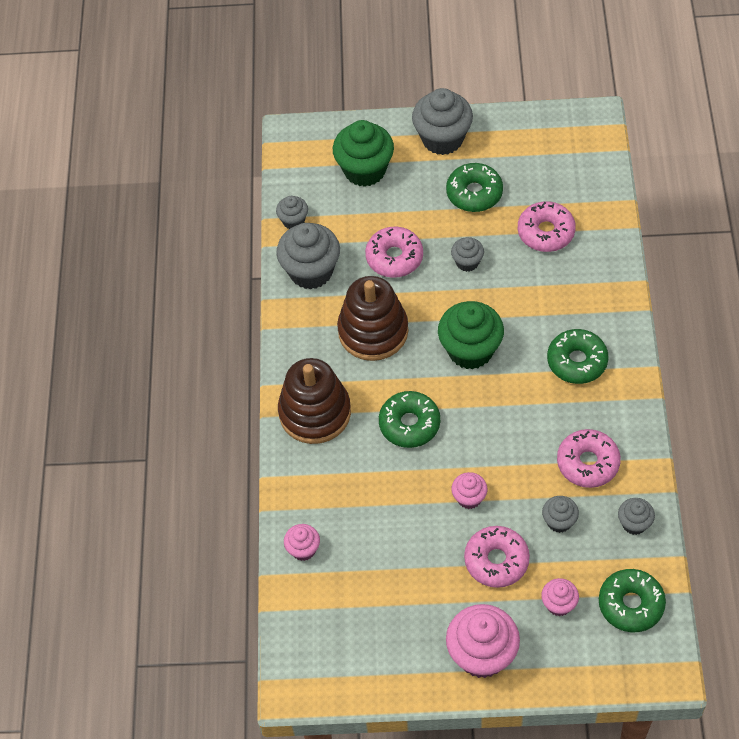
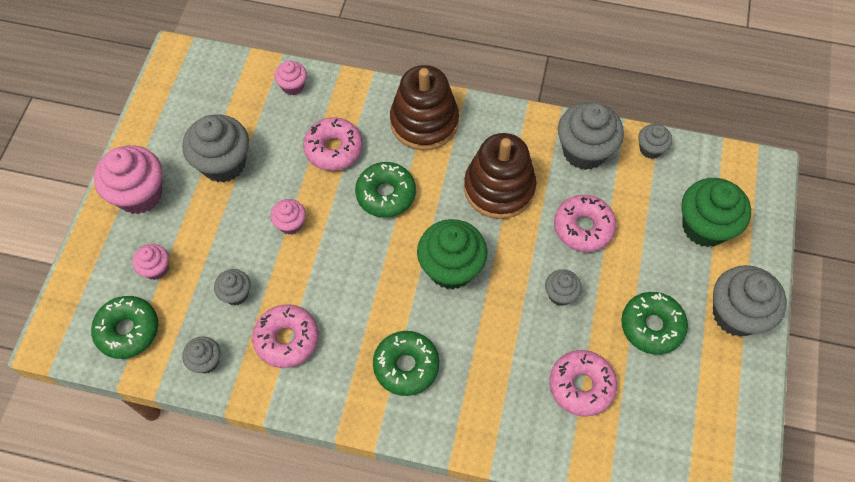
camera: 100 degrees right, 5 degrees up
pink donut [464,526,530,588] -> pink donut moved to [303,117,363,171]
none -> grey cupcake [182,115,249,183]

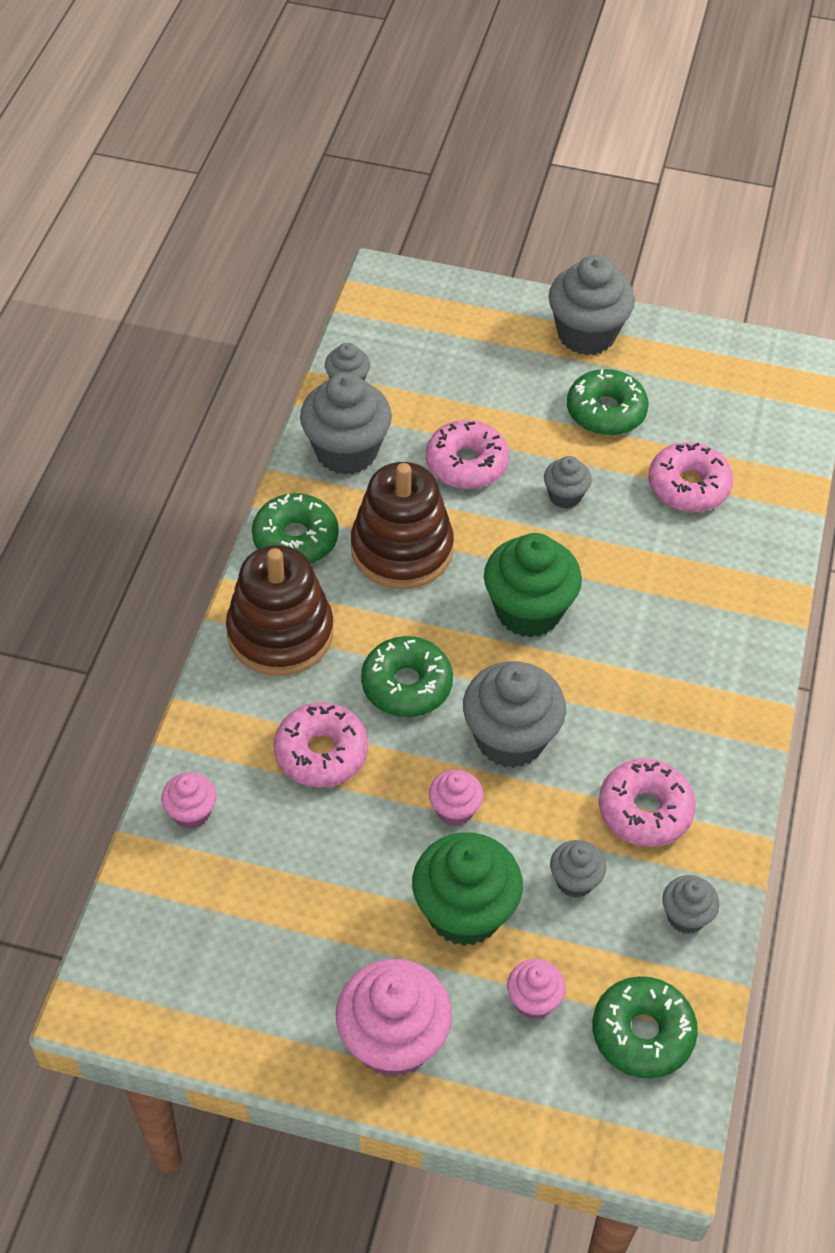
camera: 90 degrees left, 10 degrees down
grey cupcake [182,115,249,183] -> grey cupcake moved to [463,661,566,768]
green donut [373,331,439,396] -> green donut moved to [252,493,339,564]
green cupcake [681,178,751,247] -> green cupcake moved to [412,832,523,946]

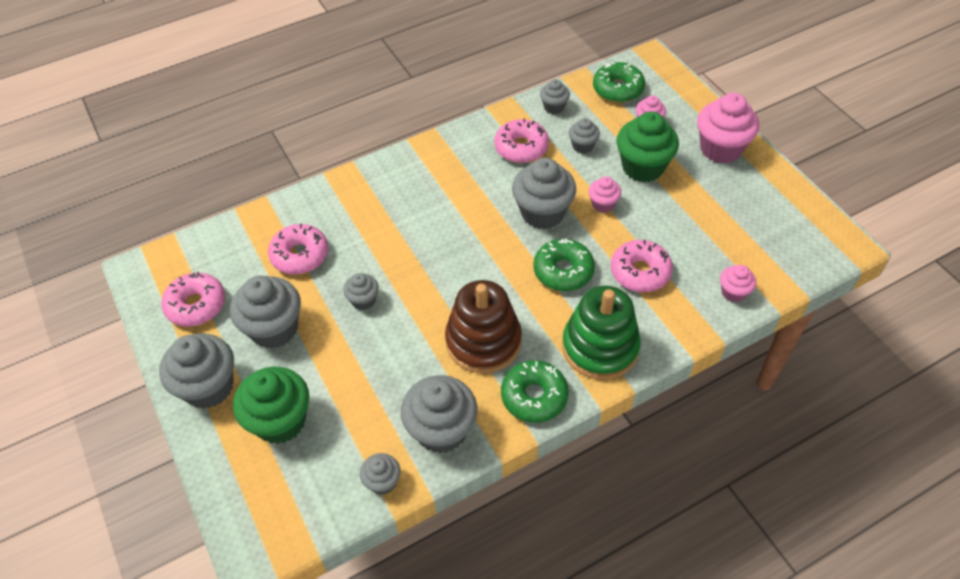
camera: 130 degrees left, 0 degrees up
brown stacking toy [226,545,333,676] -> green stacking toy [562,286,641,380]
pink donut [426,420,509,489] -> pink donut moved to [161,272,225,327]
green cupcake [484,533,582,637] -> green cupcake moved to [233,367,309,444]
green donut [567,369,648,436] -> grey cupcake [230,276,301,349]

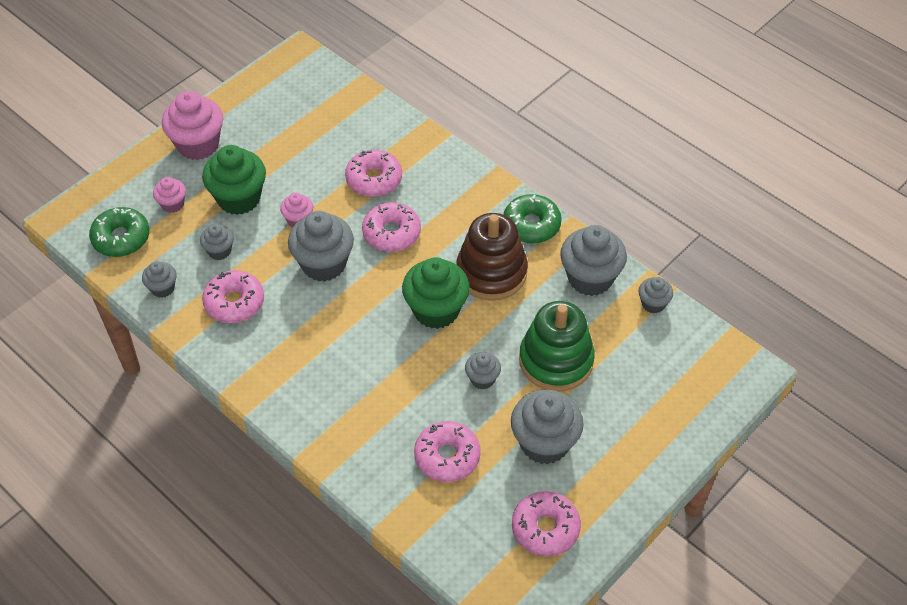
camera: 110 degrees left, 0 degrees up
grey cupcake [159,333,234,409] -> none
green cupcake [233,367,309,444] -> green cupcake moved to [402,257,470,329]
green donut [533,238,595,291] -> pink donut [362,202,421,252]
green stacking toy [562,286,641,380] -> green stacking toy moved to [519,301,595,391]
pink cupcake [720,265,756,302] -> none

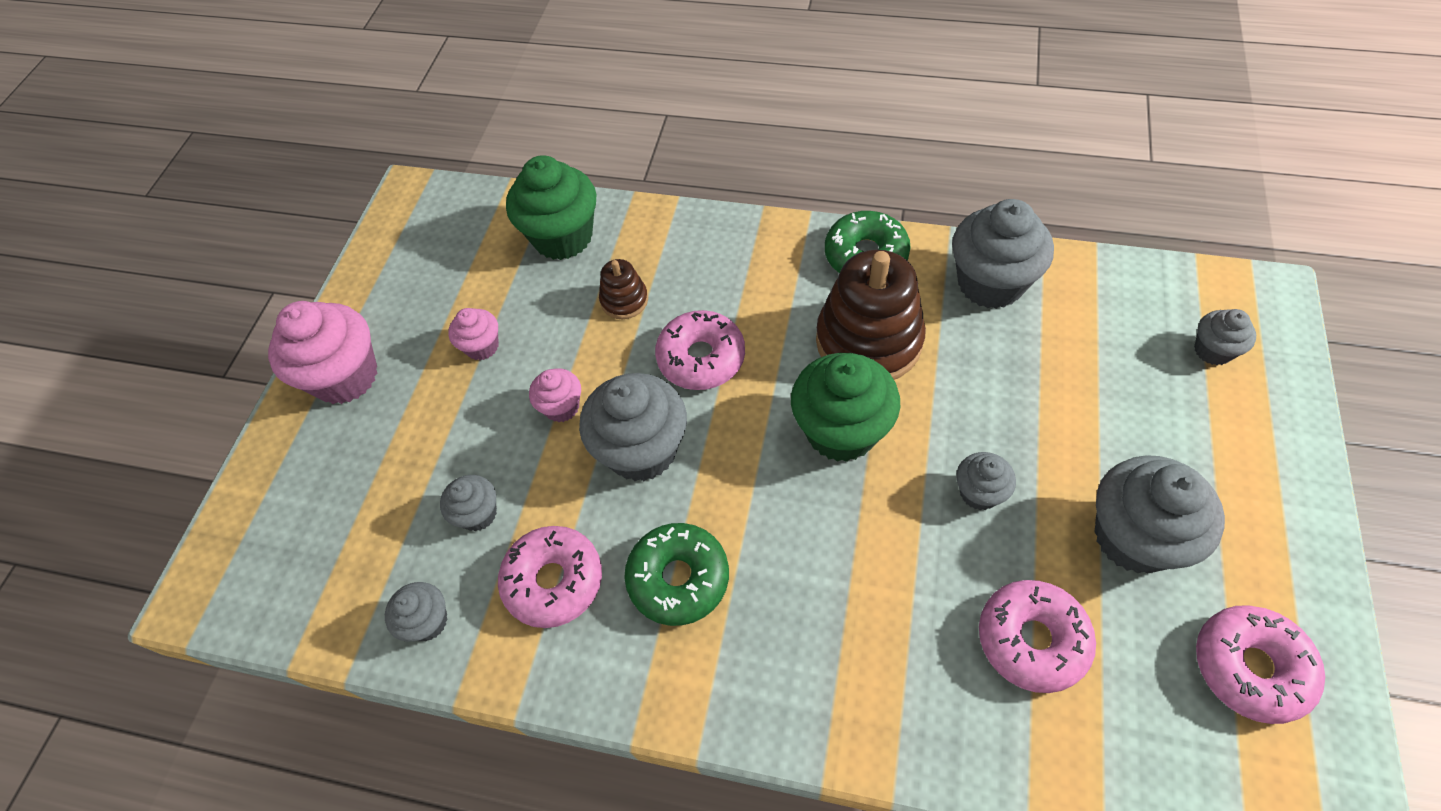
camera: 25 degrees left, 5 degrees up
green donut [89,207,150,257] -> green donut moved to [624,523,729,626]
pink cupcake [153,177,186,213] -> pink cupcake moved to [448,308,499,360]
green cupcake [202,145,266,215] -> green cupcake moved to [506,155,596,260]
pink donut [345,150,402,197] -> brown stacking toy [599,259,648,319]
green stacking toy [519,301,595,391] -> none
grey cupcake [639,277,673,314] -> grey cupcake moved to [1194,309,1256,365]

